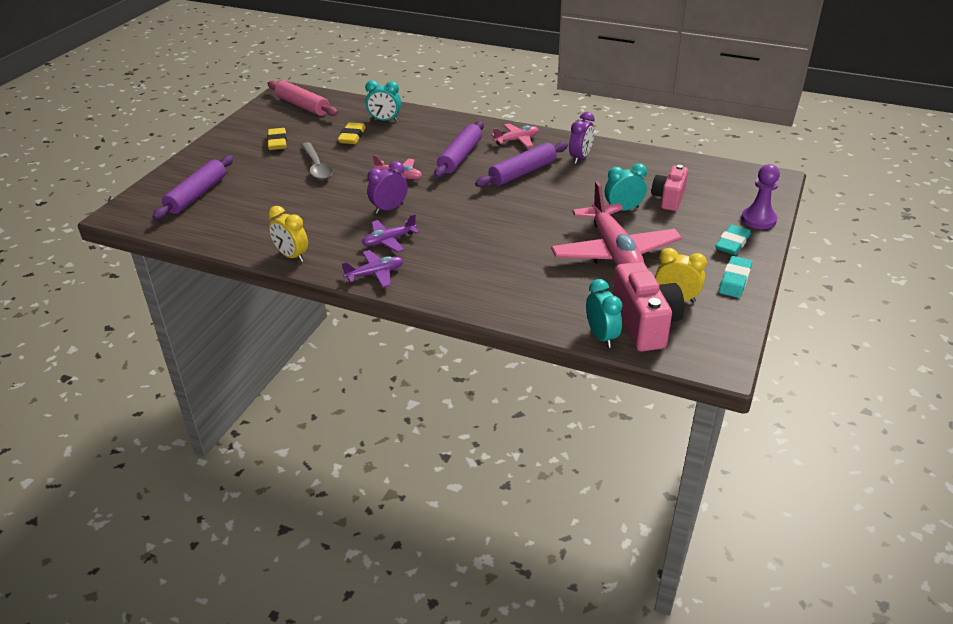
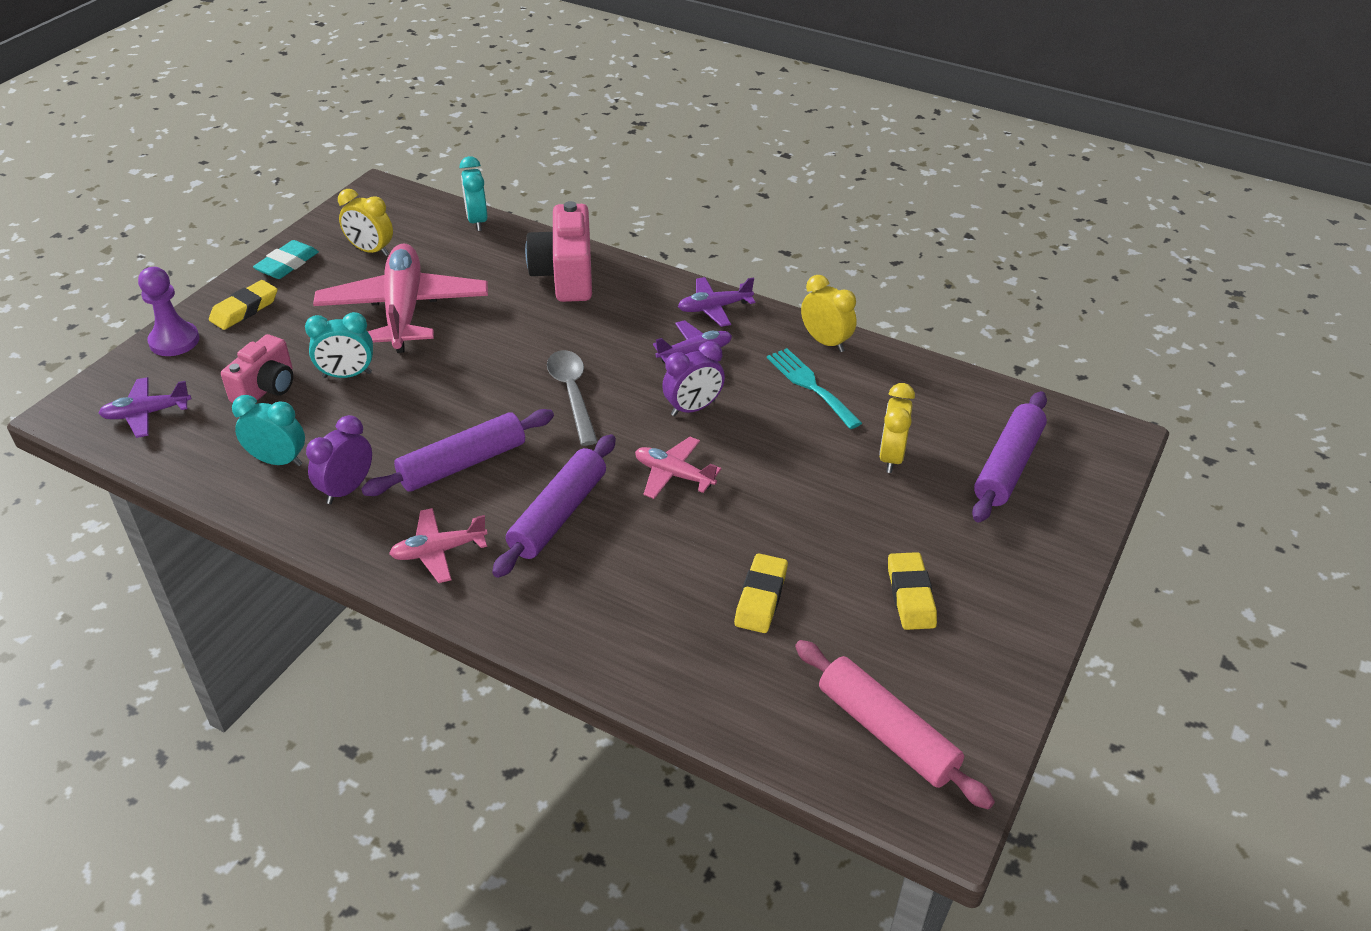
camera: 175 degrees left, 5 degrees up
grey spoon [302,142,333,180] -> grey spoon moved to [547,350,598,446]
turquoise clock [365,80,401,122] -> turquoise clock moved to [232,395,305,466]
pink camera [613,262,685,352] -> pink camera moved to [525,201,592,302]
turquoise eraser [715,225,751,255] -> yellow eraser [209,280,277,330]
none -> purple plane [98,377,191,438]
none -> turquoise fork [767,348,862,429]
none -> yellow clock [879,383,915,473]

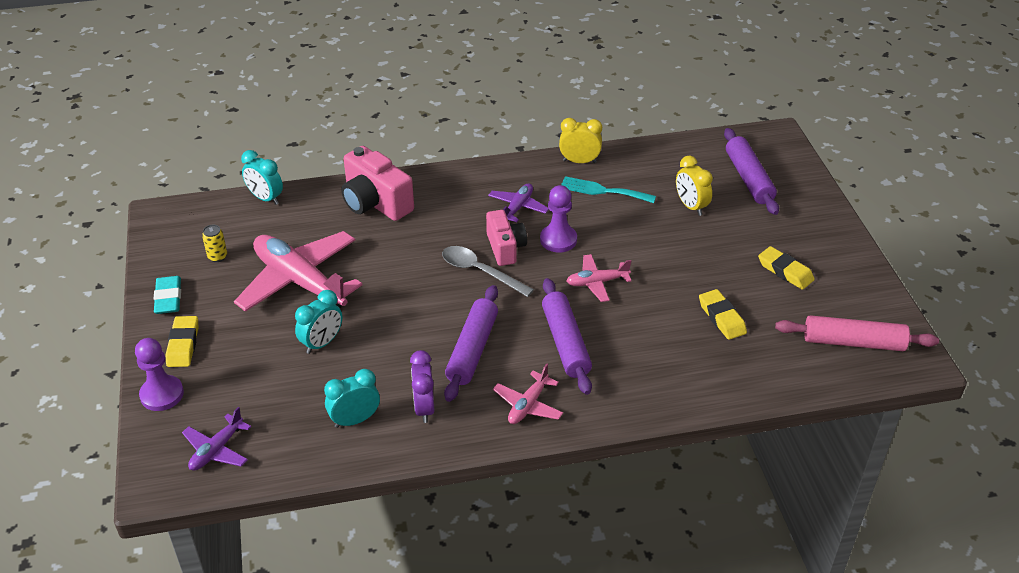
camera: 40 degrees left, 0 degrees up
pink camera [221,334,293,403] -> pink camera moved to [486,210,527,266]
yellow clock [338,189,393,256] -> yellow can [202,225,227,262]
purple clock [662,341,725,416] -> purple pawn [540,185,577,253]
purple plane [678,277,755,327] -> none

